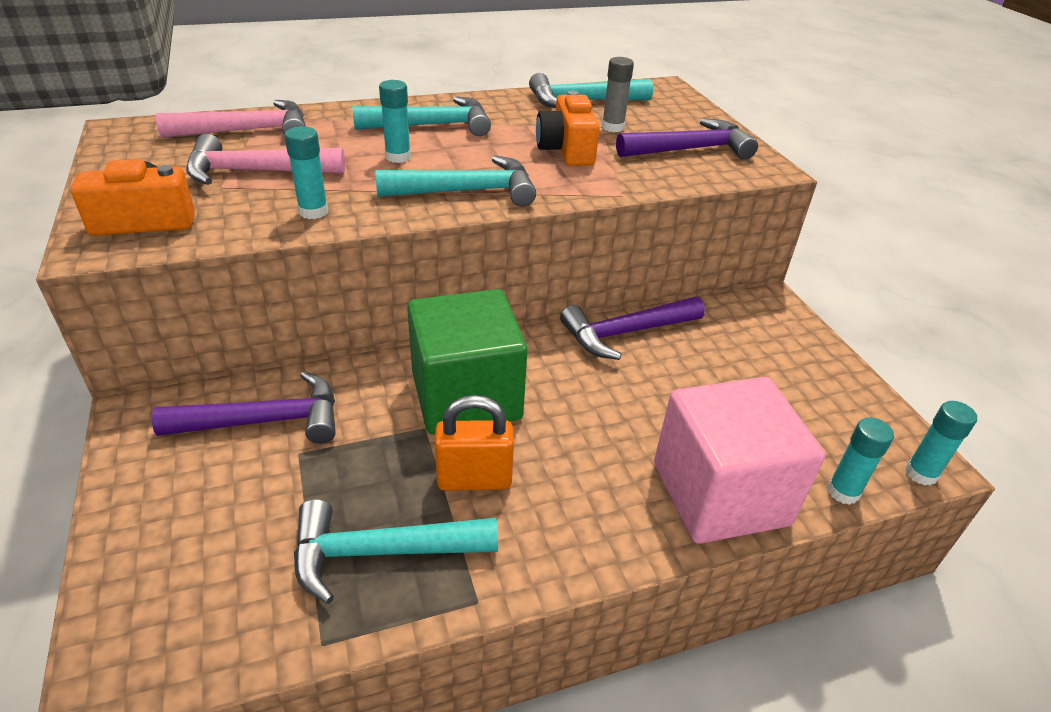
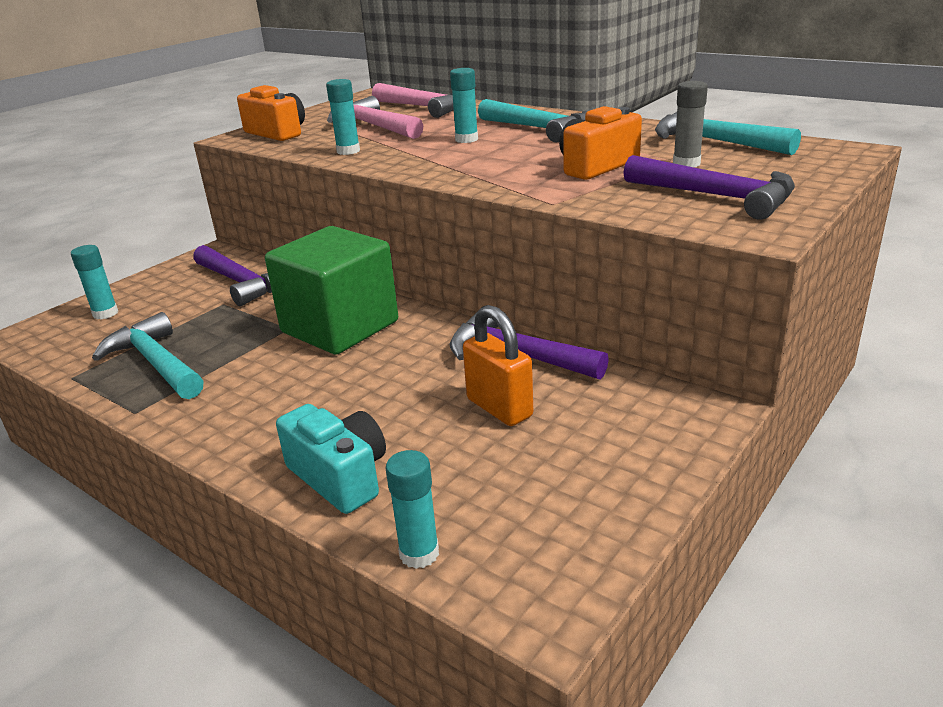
camera: 60 degrees right, 10 degrees down
turquoise hammer [375,156,536,206] -> none
orange padlock [435,395,514,491] -> orange padlock moved to [463,305,533,426]
pink cube [654,377,825,544] -> turquoise camera [276,404,386,514]
turquoise glue stick [906,401,977,486] -> turquoise glue stick moved to [71,245,118,319]

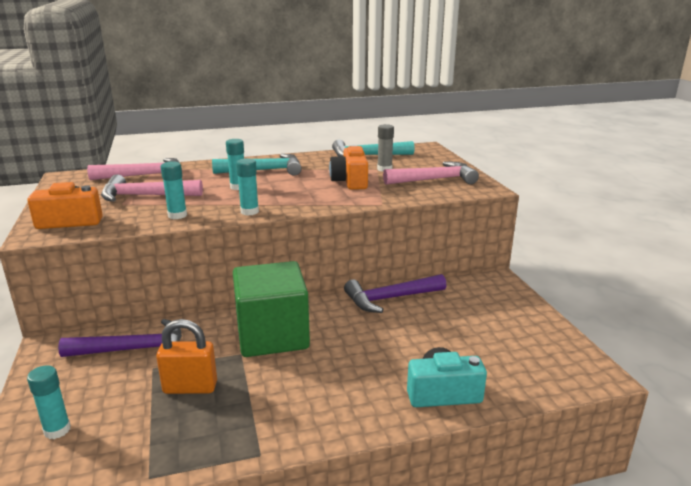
camera: 55 degrees left, 5 degrees down
turquoise hammer [92,312,204,399] -> none
turquoise glue stick [385,450,439,569] -> turquoise glue stick moved to [236,158,259,216]
orange padlock [463,305,533,426] -> orange padlock moved to [156,319,217,394]
purple hammer [623,155,795,220] -> pink hammer [383,162,479,185]

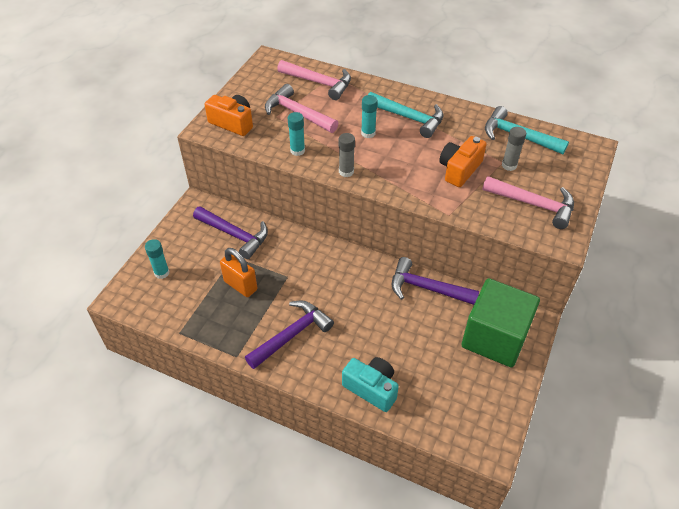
camera: 40 degrees right, 25 degrees up
green cube [233,261,310,357] -> green cube moved to [462,278,540,367]
turquoise glue stick [236,158,259,216] -> grey glue stick [339,133,355,177]
none -> purple hammer [245,300,334,369]

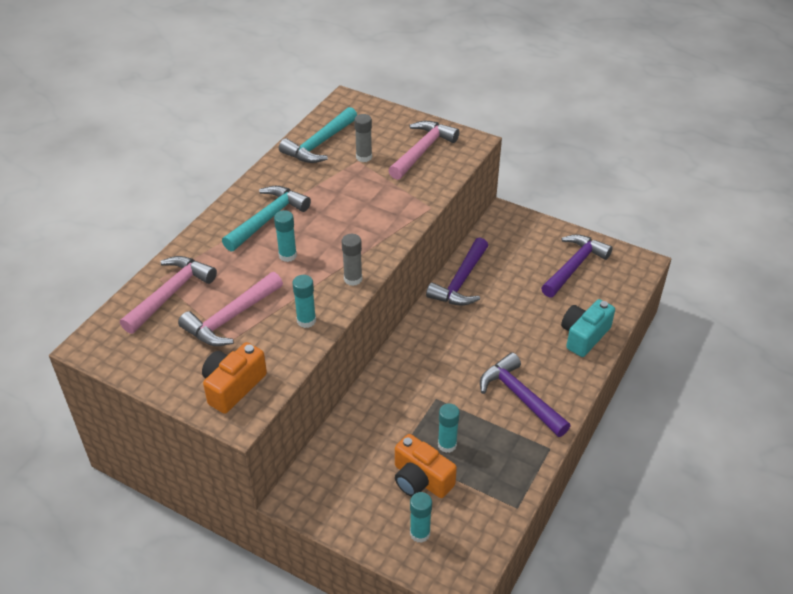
camera: 85 degrees left, 5 degrees down
purple hammer [193,206,268,259] -> purple hammer moved to [541,234,613,298]
orange padlock [220,248,257,297] -> turquoise glue stick [438,403,460,453]
orange camera [439,136,487,187] -> orange camera moved to [395,434,457,498]
green cube [462,278,540,367] -> none

